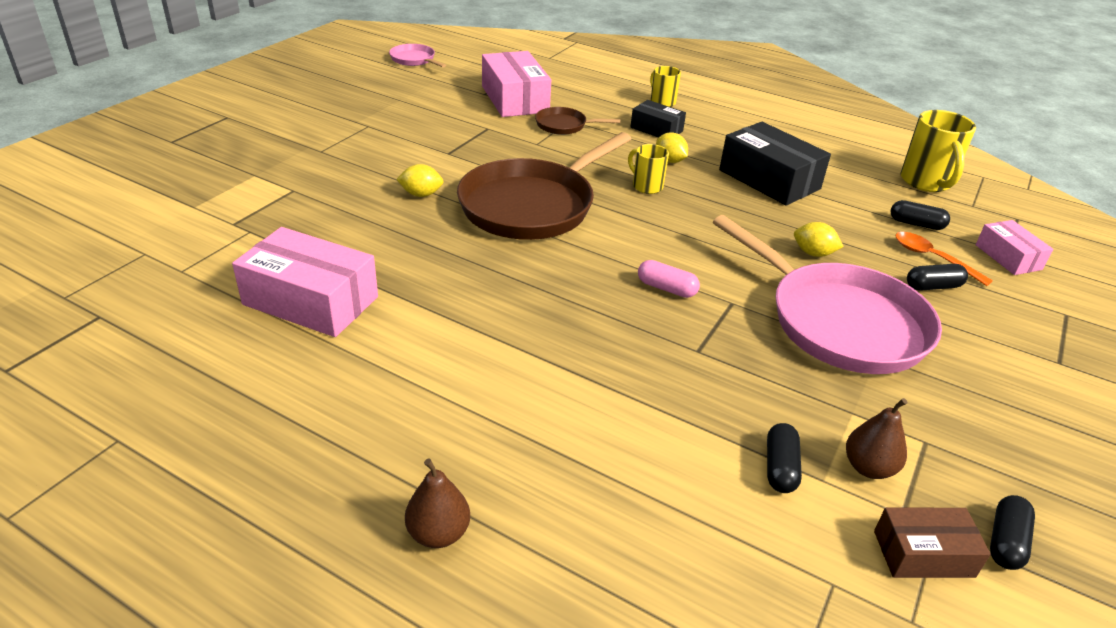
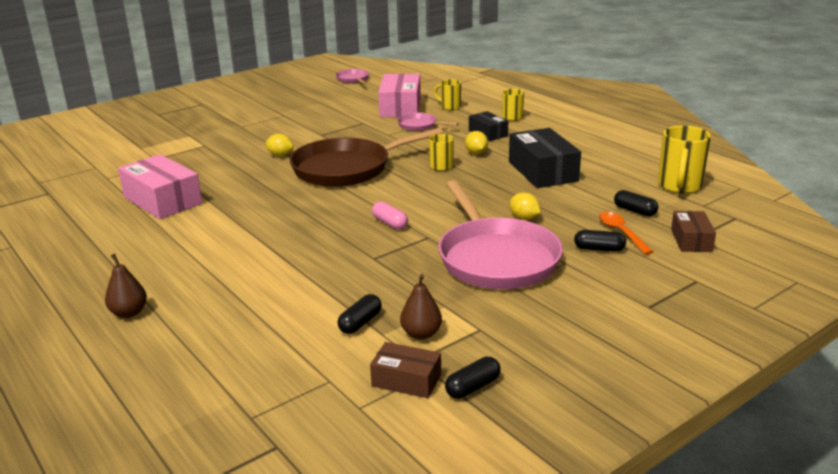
camera: 25 degrees right, 10 degrees down
brown pan [535,107,621,135] -> pink pan [397,113,459,131]
pink box [976,220,1053,275] -> brown box [671,211,716,252]
none -> yellow mug [434,79,461,110]

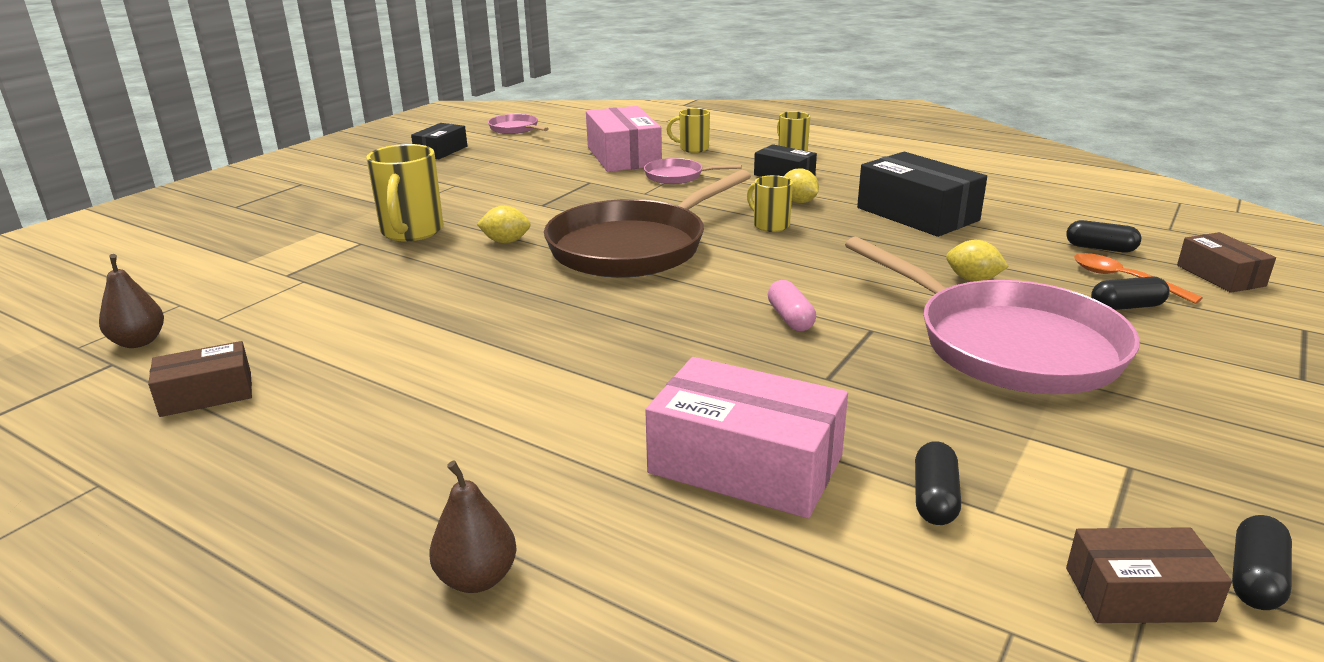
camera: 20 degrees left, 0 degrees up
pink box [118,154,202,219] -> pink box moved to [645,357,848,518]
pink capsule [372,202,408,230] -> pink capsule turned 45 degrees clockwise [768,280,816,331]
brown pear [400,274,442,340] -> brown pear moved to [99,254,164,348]
yellow mug [658,125,711,194] -> yellow mug moved to [366,144,443,241]
none -> brown box [148,341,252,417]
none -> black box [411,123,467,159]

